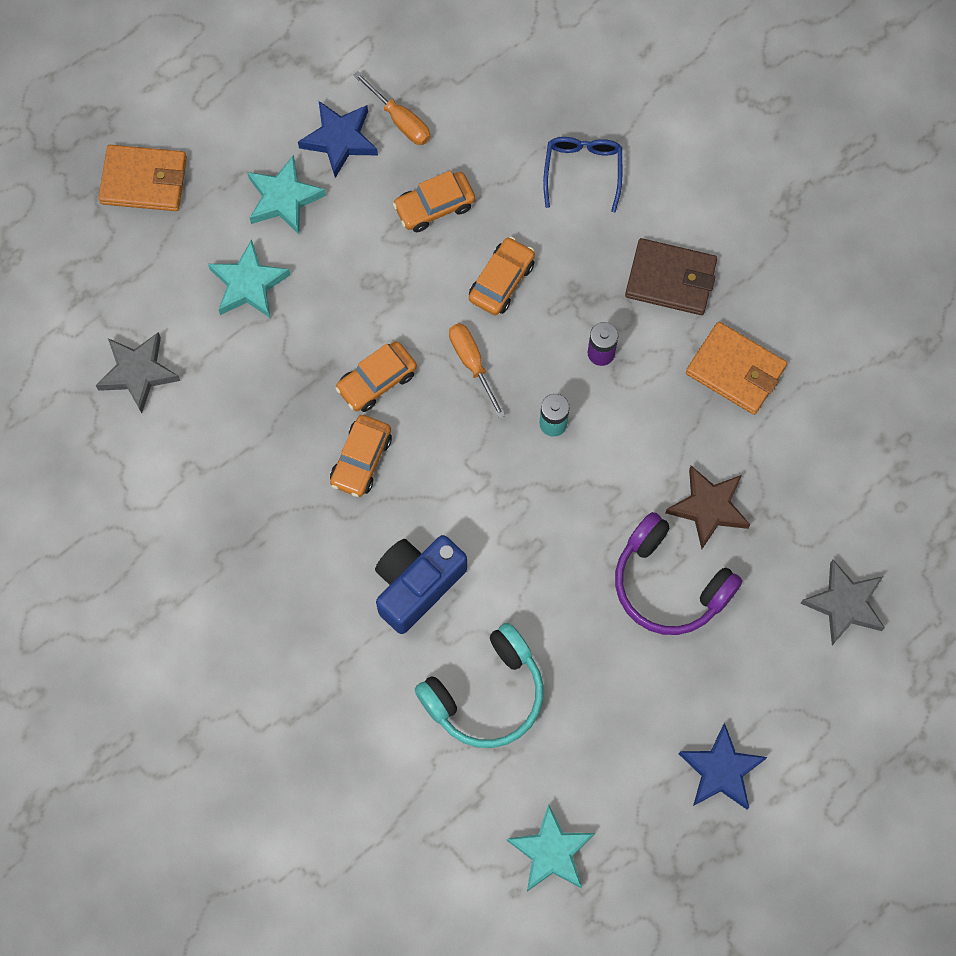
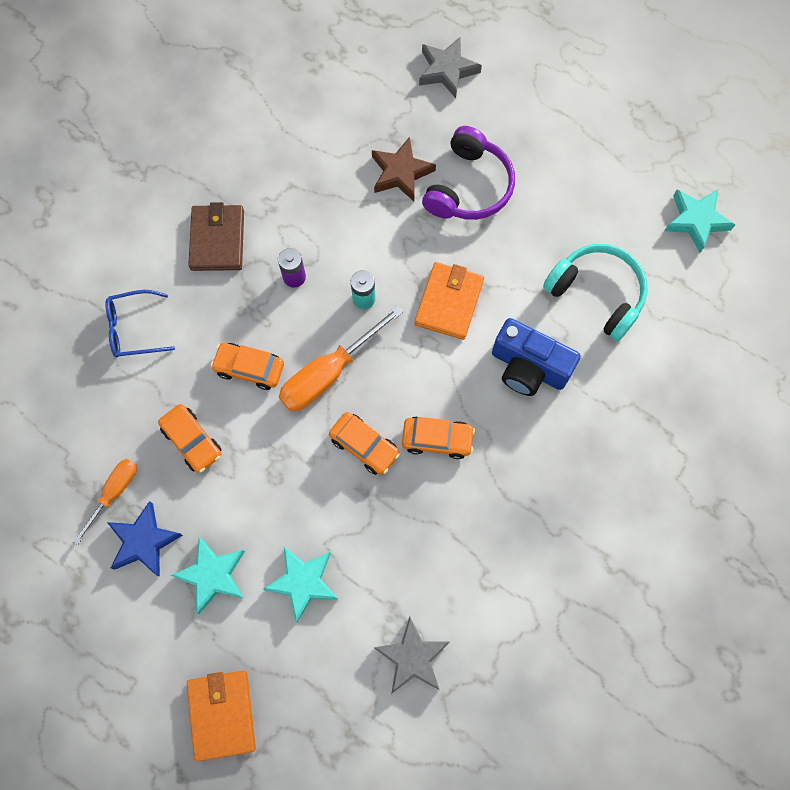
camera: 105 degrees left, 0 degrees up
orange screwdriver [449,323,506,419] -> orange screwdriver [279,306,403,412], size x1.65
blue star [679,723,767,809] -> none
orange wallet [686,322,787,415] -> orange wallet moved to [415,262,484,340]

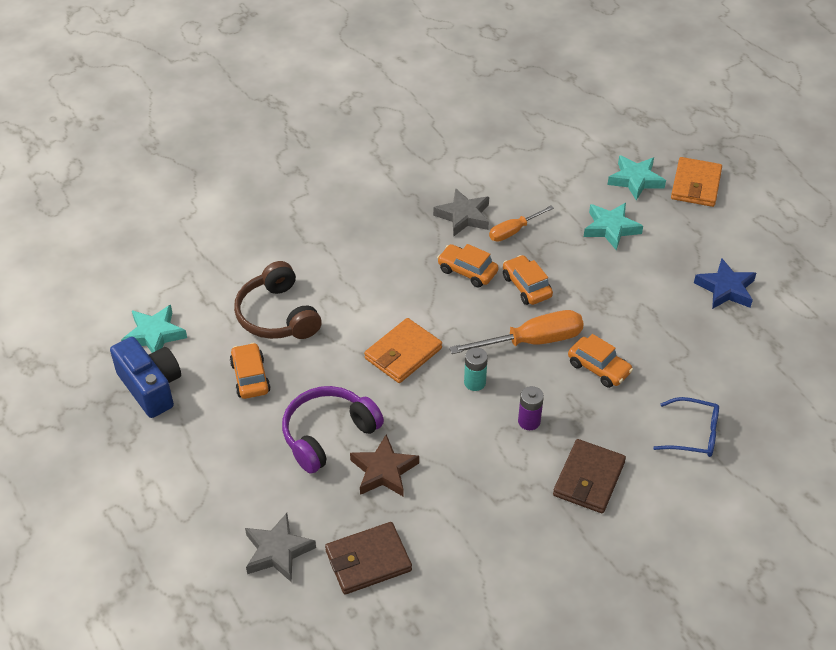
camera: 155 degrees left, 25 degrees down
orange screwdriver [73,459,137,545] -> orange screwdriver moved to [489,206,554,242]
orange car [158,404,221,473] -> orange car moved to [230,343,271,399]
turquoise star [170,537,245,614] -> turquoise star moved to [607,155,666,201]
grey star [374,616,450,694] -> grey star moved to [433,188,489,236]
blue camera [492,318,581,396] -> blue camera moved to [110,337,181,418]
turquoise headphones [543,244,648,341] -> brown headphones [234,261,322,339]
none -> brown wallet [325,522,412,594]

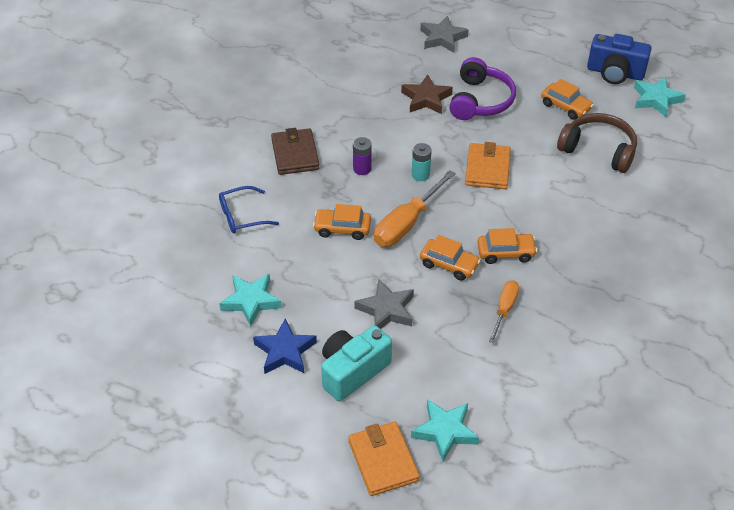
camera: 145 degrees right, 0 degrees up
brown wallet [325,522,412,594] -> none
grey star [433,188,489,236] -> grey star moved to [355,280,414,329]
turquoise star [584,203,643,250] -> turquoise star moved to [219,274,282,327]
none -> turquoise camera [321,325,392,401]

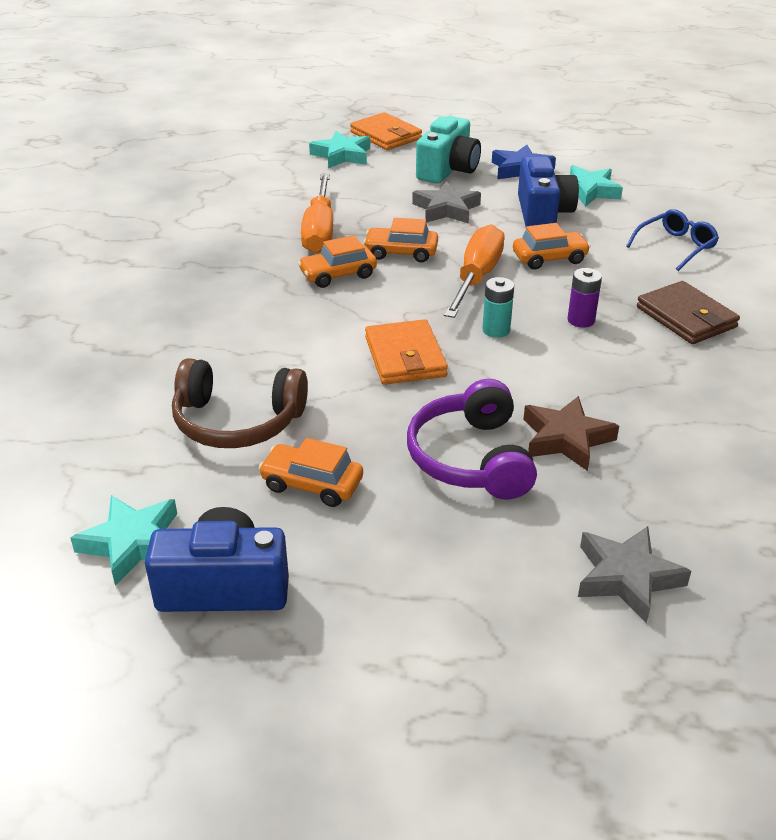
camera: 160 degrees right, 10 degrees down
orange screwdriver [489,280,519,343] -> orange screwdriver [301,174,333,253], size x1.65
none -> blue camera [518,156,579,226]

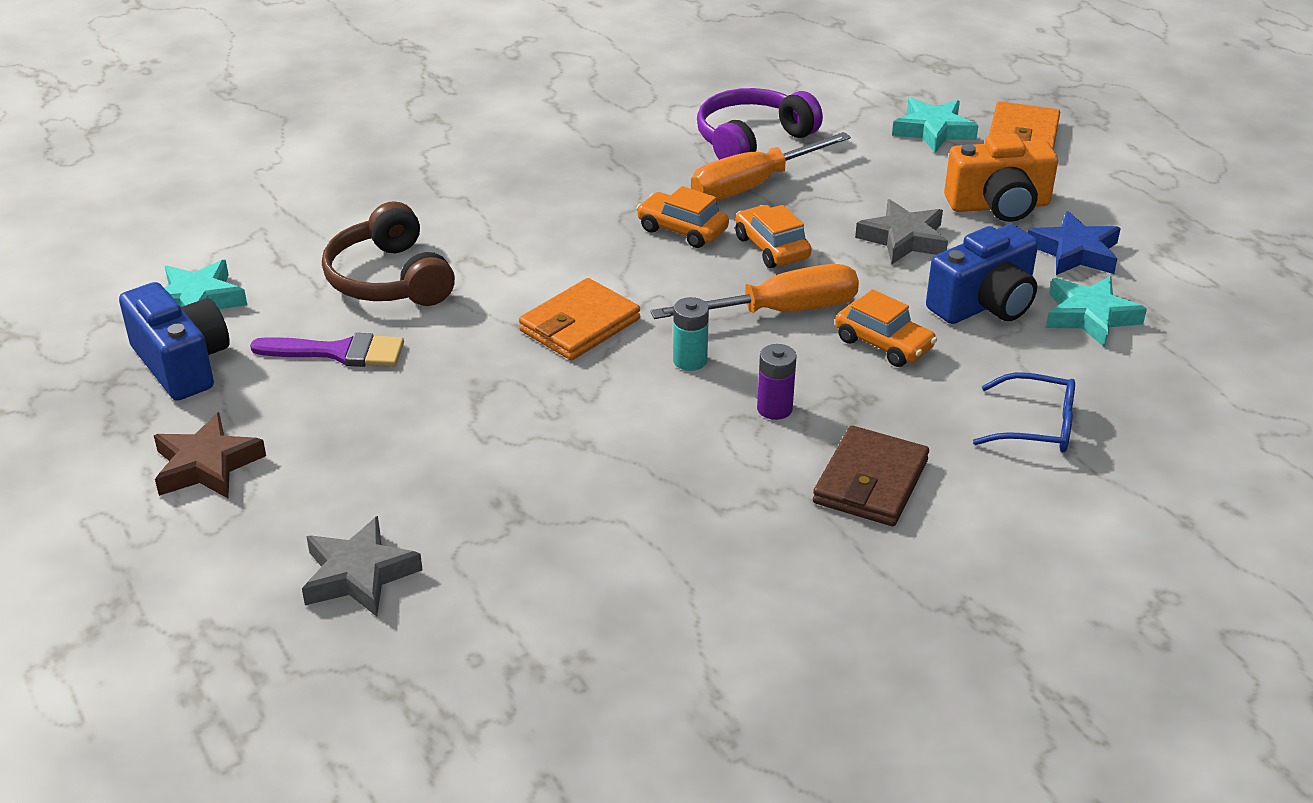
camera: 55 degrees right, 0 degrees up
orange car [259,438,363,507] -> purple brush [250,333,404,367]
purple headphones [407,379,537,499] -> purple headphones moved to [697,88,823,160]
turquoise camera [416,116,481,184] -> orange camera [944,134,1058,222]
brown star [523,396,619,471] -> brown star moved to [154,412,266,498]

